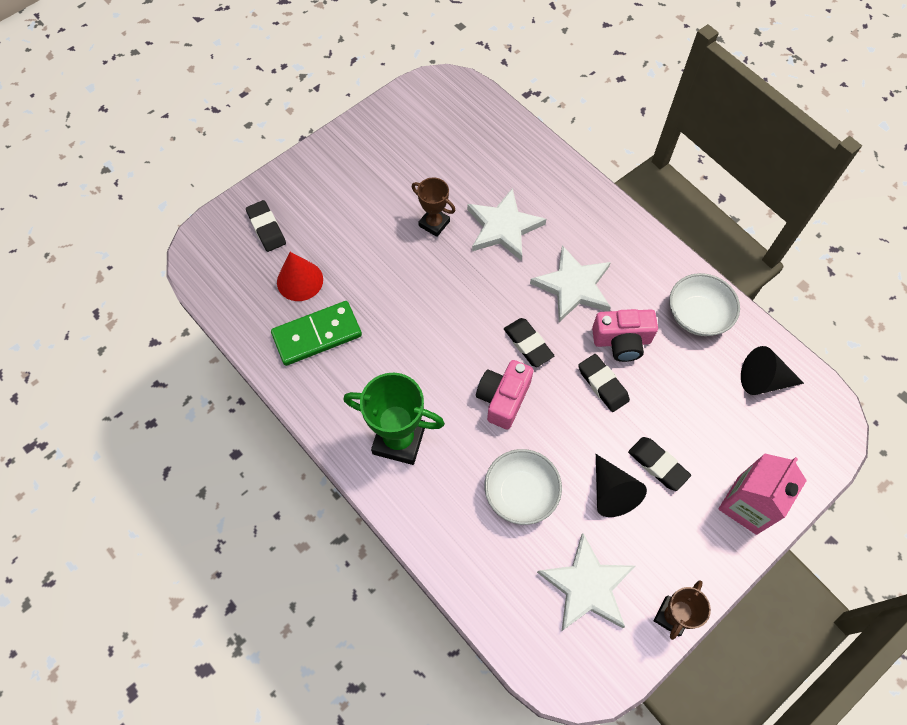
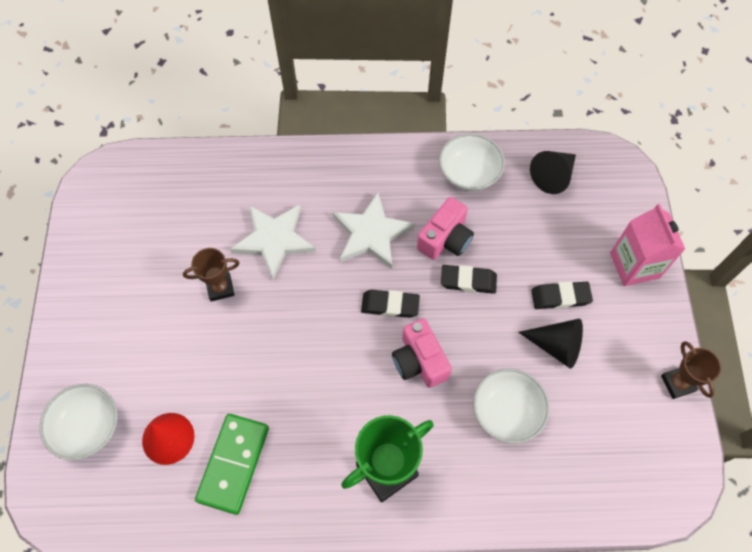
camera: 50 degrees left, 0 degrees up
black eraser [246,200,286,252] -> white bowl [39,384,118,460]
white star [537,533,635,631] -> none

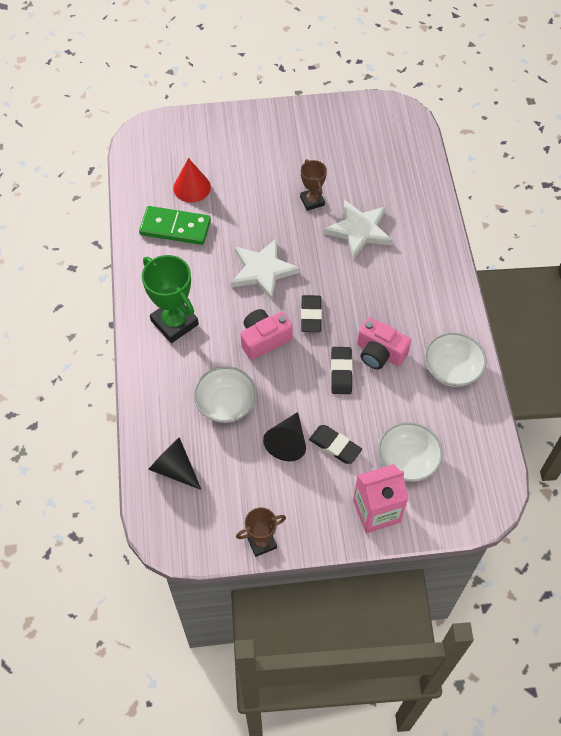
camera: 85 degrees right, 5 degrees down
white bowl [39,384,118,460] -> white bowl moved to [378,422,443,482]
white star [333,193,415,269] -> white star moved to [231,238,300,300]
black cone [530,151,576,194] -> black cone moved to [148,437,202,490]
black eraser [531,281,593,309] -> black eraser turned 45 degrees counterclockwise [309,425,362,464]

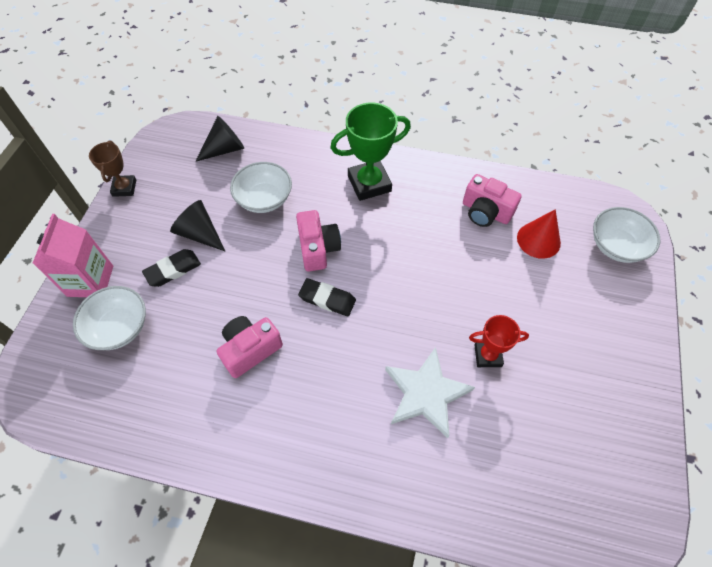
camera: 110 degrees right, 0 degrees up
green domino [139,206,211,245] -> pink camera [463,174,522,227]
white star [231,238,300,300] -> none
brown trophy [300,159,327,211] -> red trophy [469,315,529,367]
black eraser [331,347,353,394] -> none
white bowl [425,332,486,387] -> white bowl moved to [593,207,660,263]

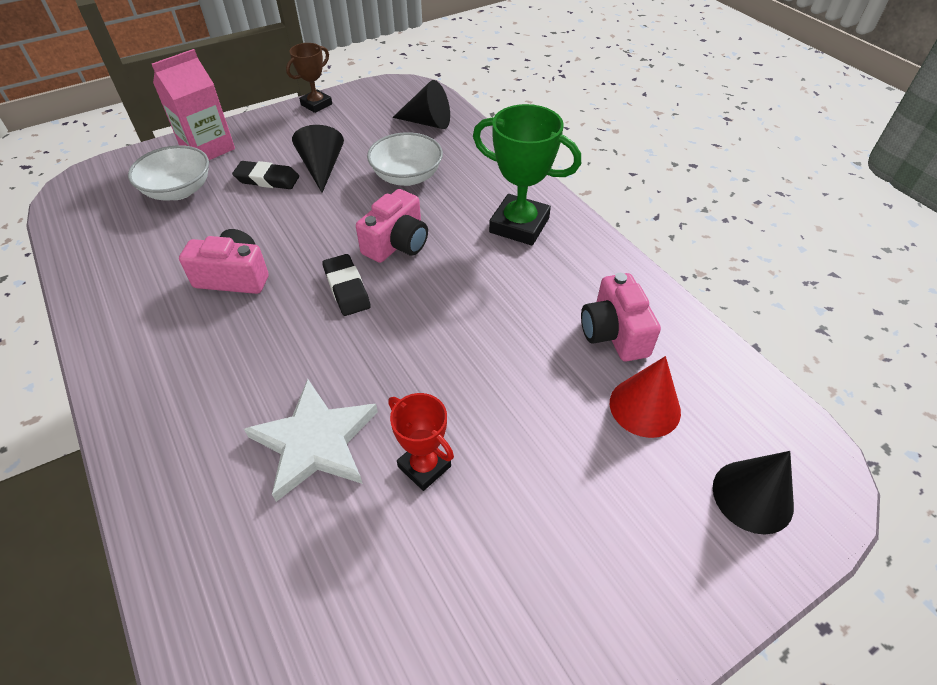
camera: 45 degrees right, 10 degrees down
white bowl [593,207,660,263] -> black cone [713,451,794,535]

